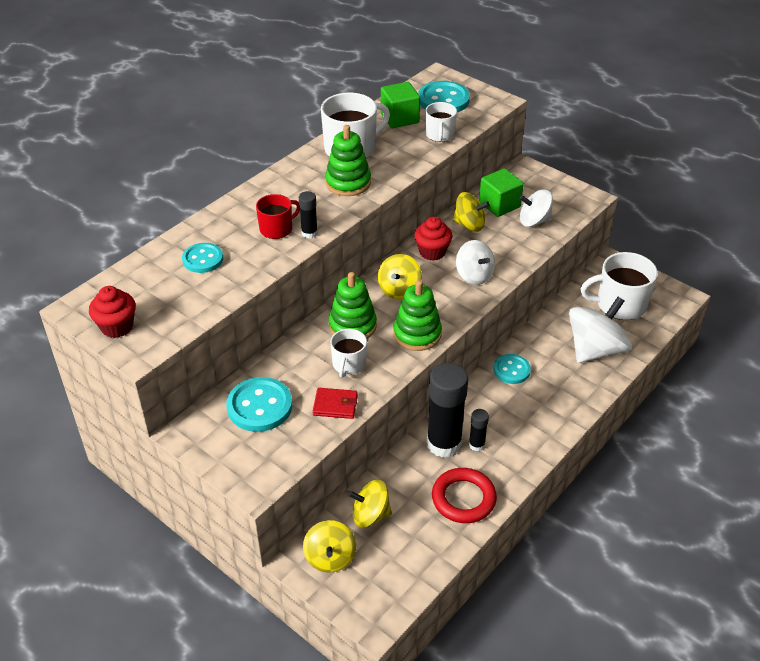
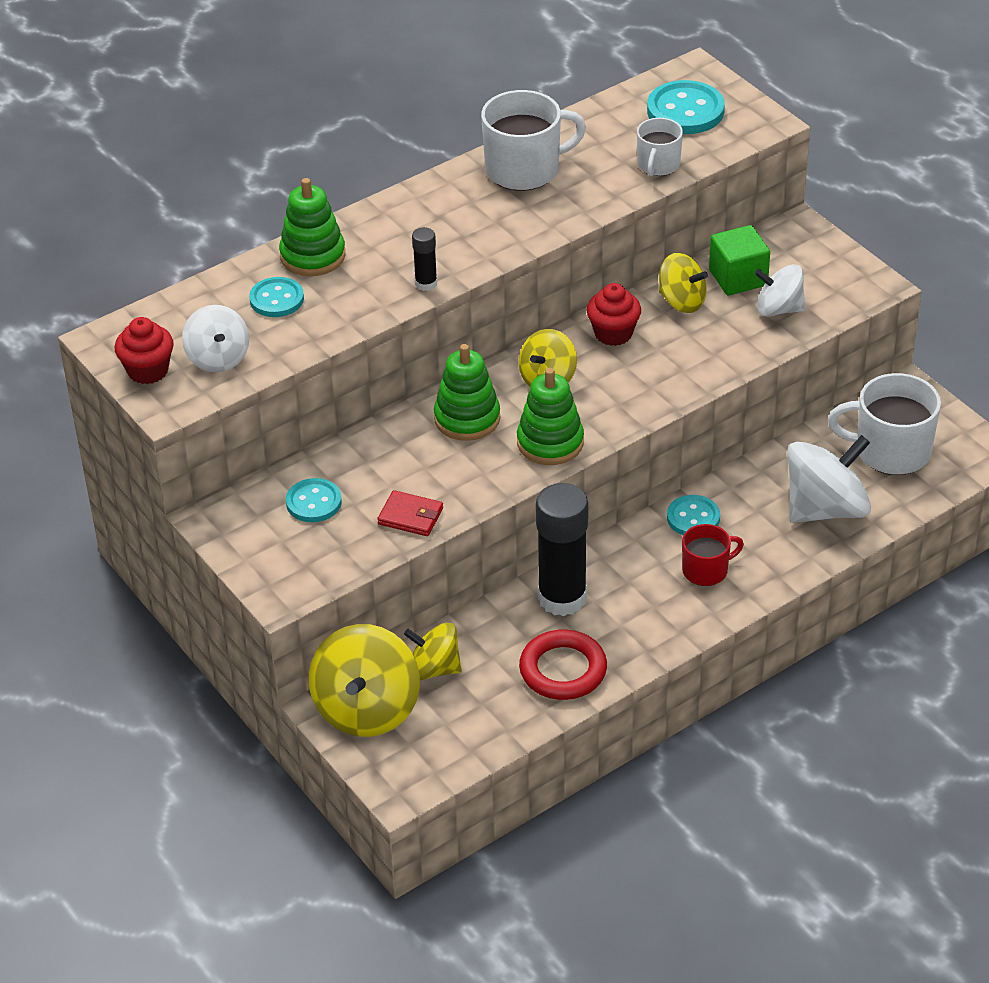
camera: 15 degrees right, 0 degrees up
turquoise button [227,377,292,432] -> turquoise button [286,478,342,522], size x0.65
red mug [256,194,300,239] -> red mug moved to [682,524,744,586]
yellow spinning top [303,520,356,573] -> yellow spinning top [309,624,420,737], size x1.64
green stacking toy [325,125,371,196] -> green stacking toy moved to [279,178,345,276]
white mug [330,329,367,378] -> none
green cube [381,82,420,128] -> none
white spinning top [456,240,495,285] -> white spinning top moved to [182,305,249,372]
black glue stick [469,409,489,451] -> none

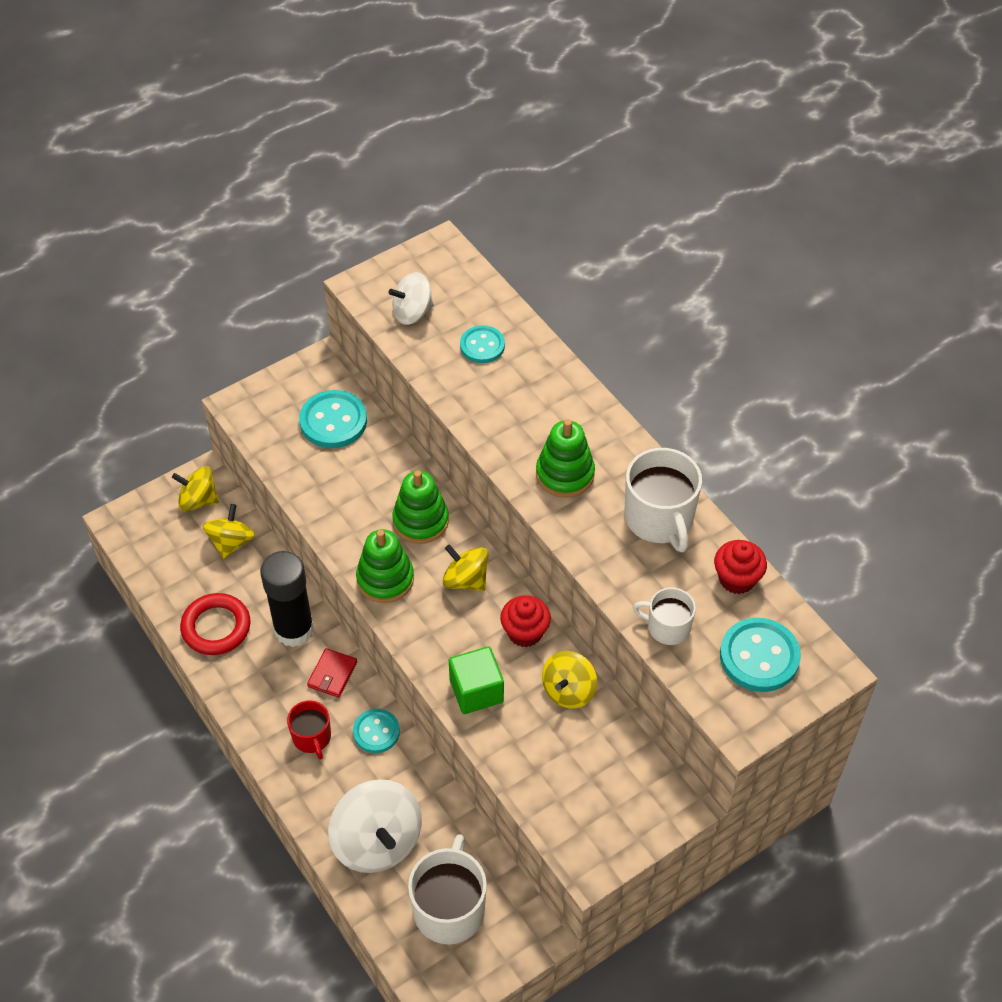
camera: 90 degrees right, 10 degrees up
red cupcake [115,317,174,384] -> red cupcake moved to [714,540,767,594]
green stacking toy [279,178,345,276] -> green stacking toy moved to [536,419,595,498]
turquoise button [286,478,342,522] -> turquoise button [299,390,367,448], size x1.55
yellow spinning top [309,624,420,737] -> yellow spinning top [172,466,219,511], size x0.61
red wallet [377,490,443,536] -> red wallet moved to [307,648,357,698]
black glue stick [412,227,437,291] -> none
green cube [709,225,770,295] -> green cube moved to [449,646,504,714]
white spinning top [755,264,805,317] -> none

